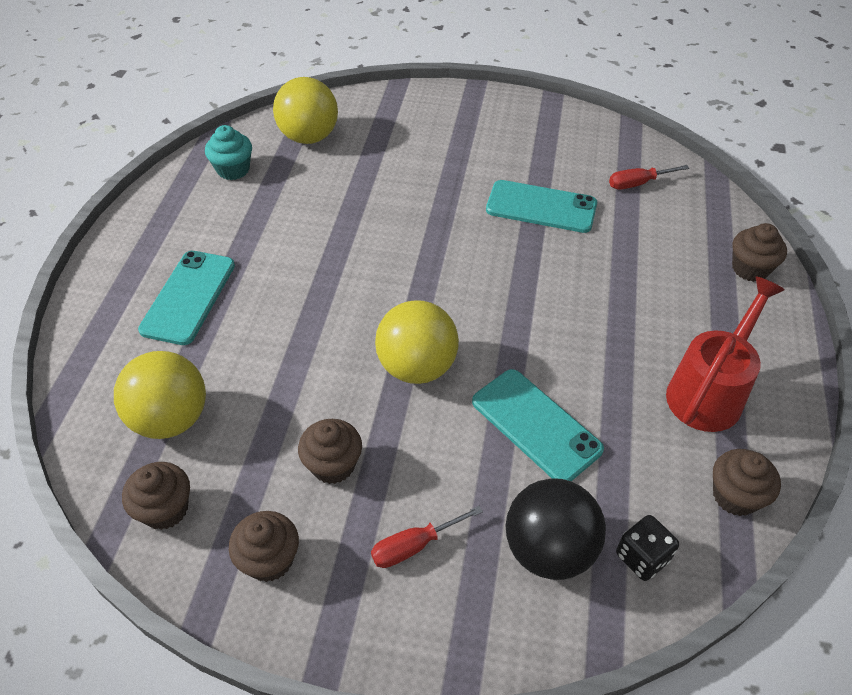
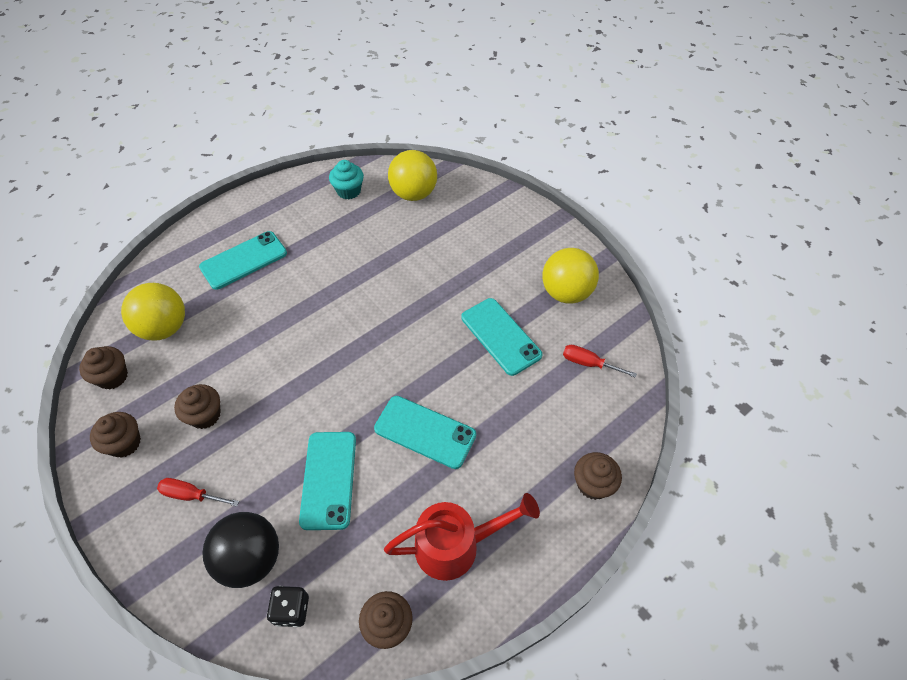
camera: 40 degrees right, 5 degrees up
yellow ball [375,300,459,384] -> yellow ball moved to [542,248,599,304]
none -> turquoise phone [374,396,476,469]

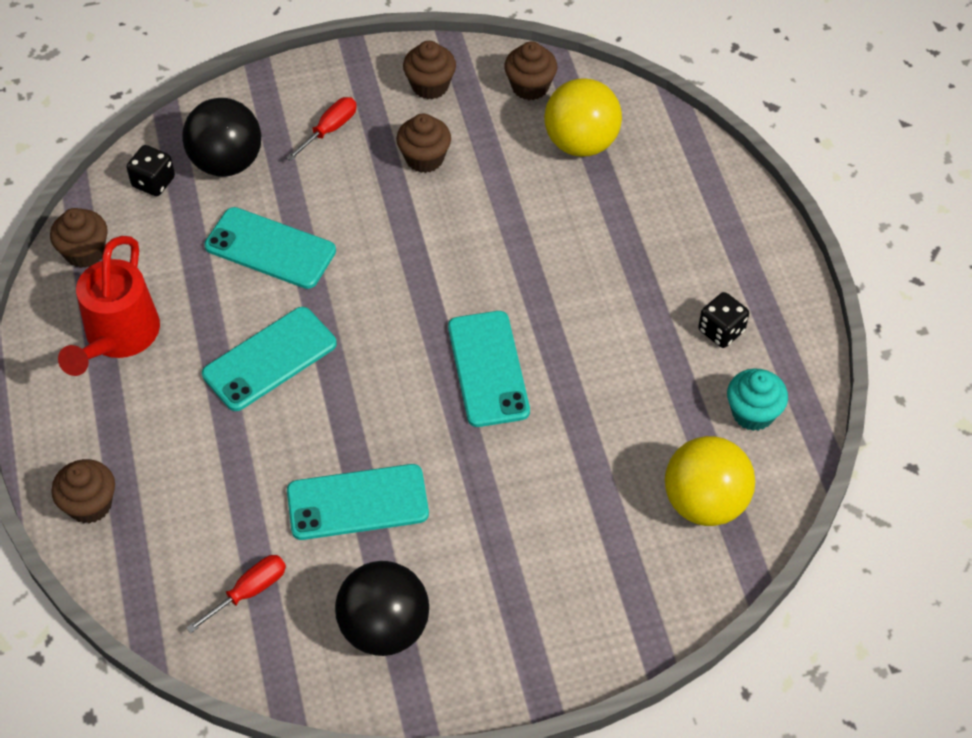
camera: 115 degrees right, 0 degrees up
turquoise phone [199,231,287,290] -> turquoise phone moved to [448,311,530,427]
yellow ball [542,248,599,304] -> black ball [335,561,429,656]
none -> black dice [698,292,749,348]

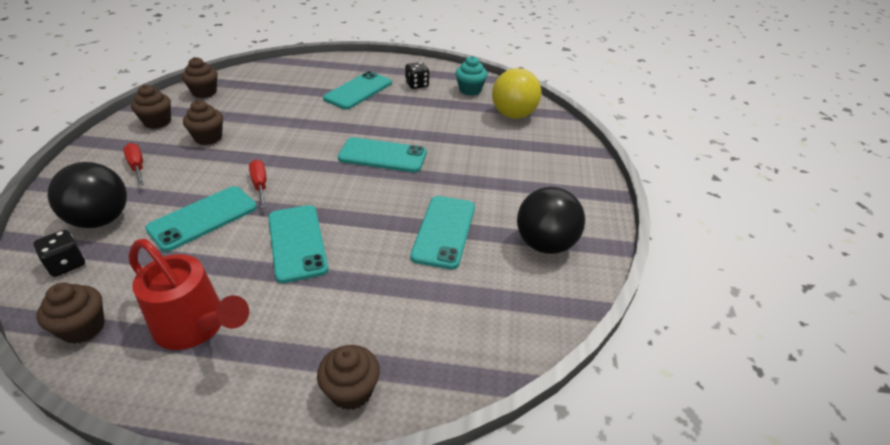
camera: 70 degrees left, 15 degrees down
red screwdriver [186,555,286,633] -> red screwdriver moved to [249,160,266,208]
yellow ball [544,78,622,157] -> none
none -> turquoise phone [323,71,392,109]

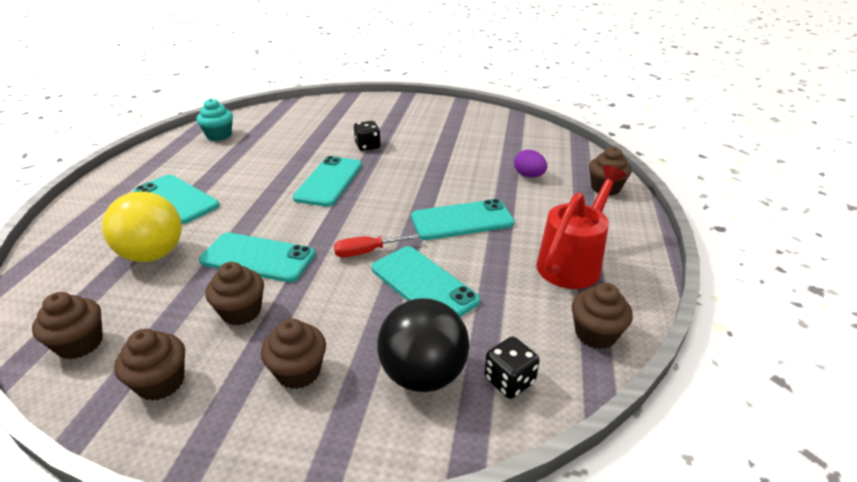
camera: 85 degrees left, 5 degrees down
red screwdriver [123,143,144,186] -> brown cupcake [261,319,326,389]
black dice [405,62,429,89] -> black dice moved to [354,121,381,151]
turquoise phone [410,196,475,269] -> turquoise phone moved to [199,233,315,282]
yellow ball [492,68,541,119] -> yellow ball moved to [102,191,182,262]
black ball [517,187,585,254] -> none
none -> purple egg [514,150,547,178]

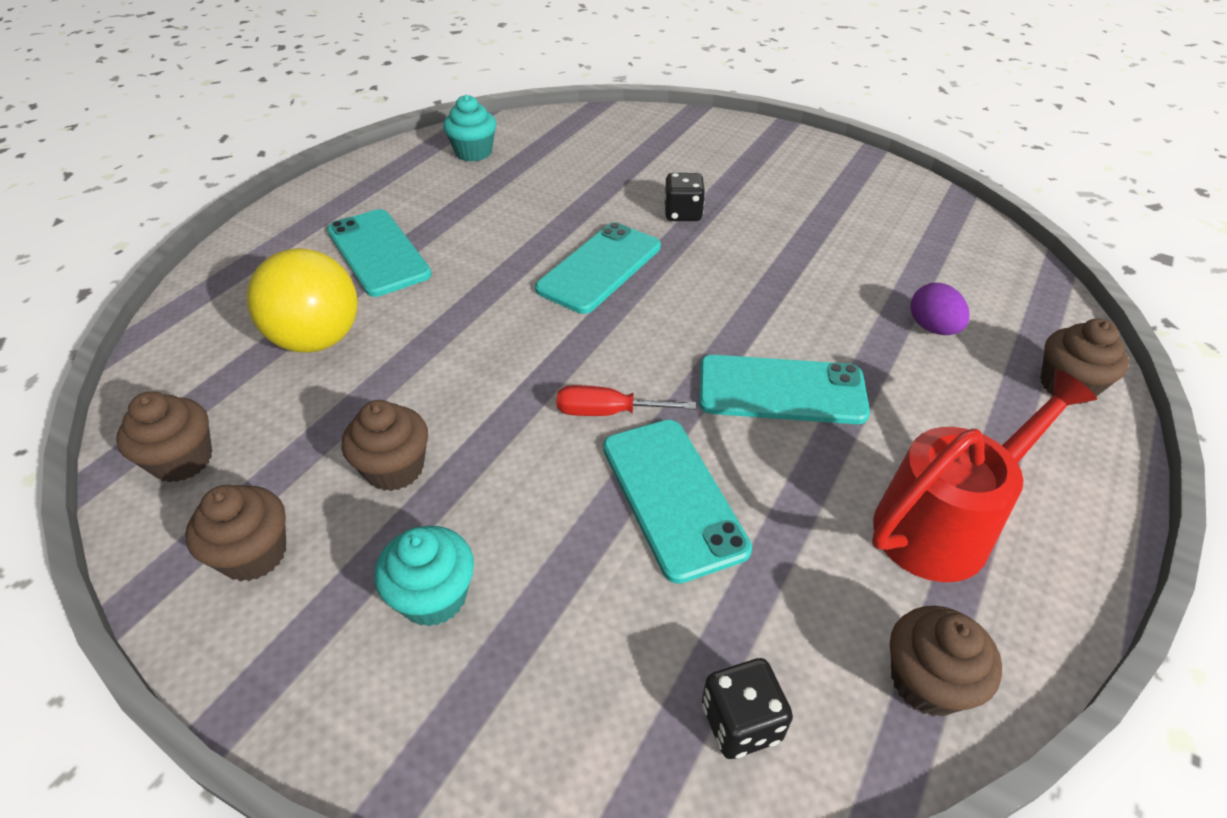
camera: 20 degrees right, 10 degrees up
turquoise phone [199,233,315,282] -> none
brown cupcake [261,319,326,389] -> turquoise cupcake [374,526,474,627]
black ball [377,298,470,392] -> none

